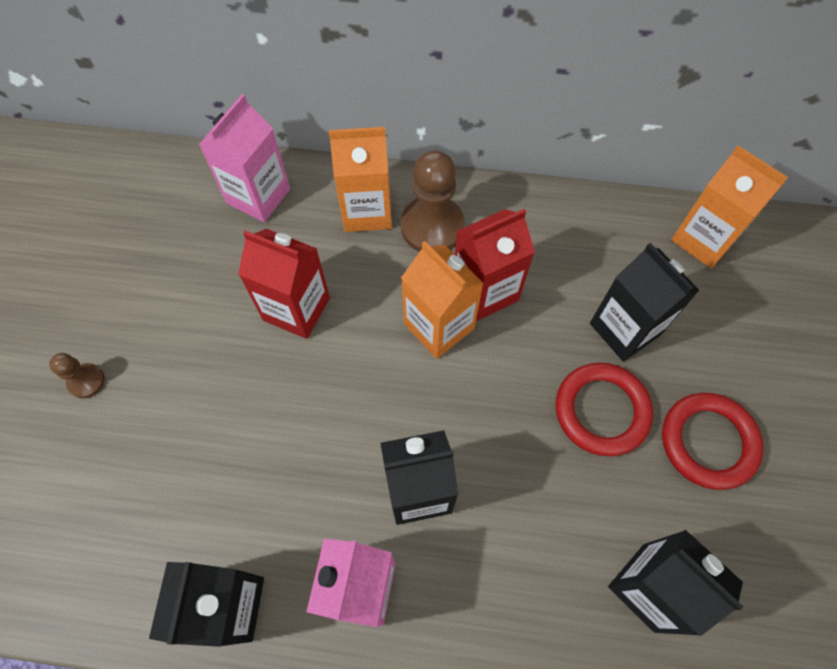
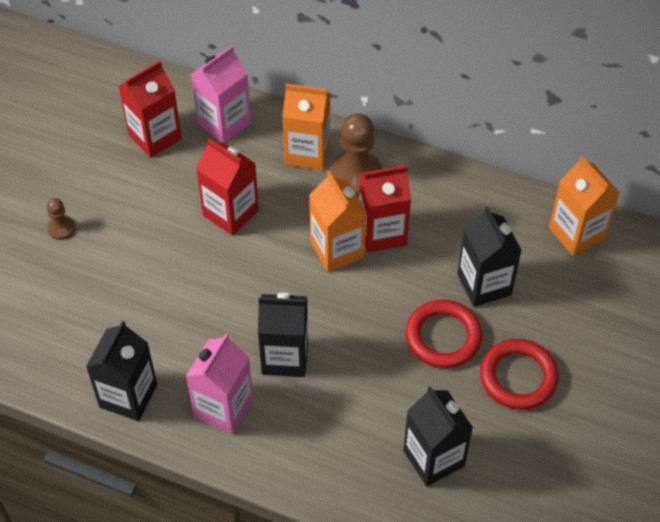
camera: 15 degrees right, 10 degrees down
none -> red carton [119,61,182,158]

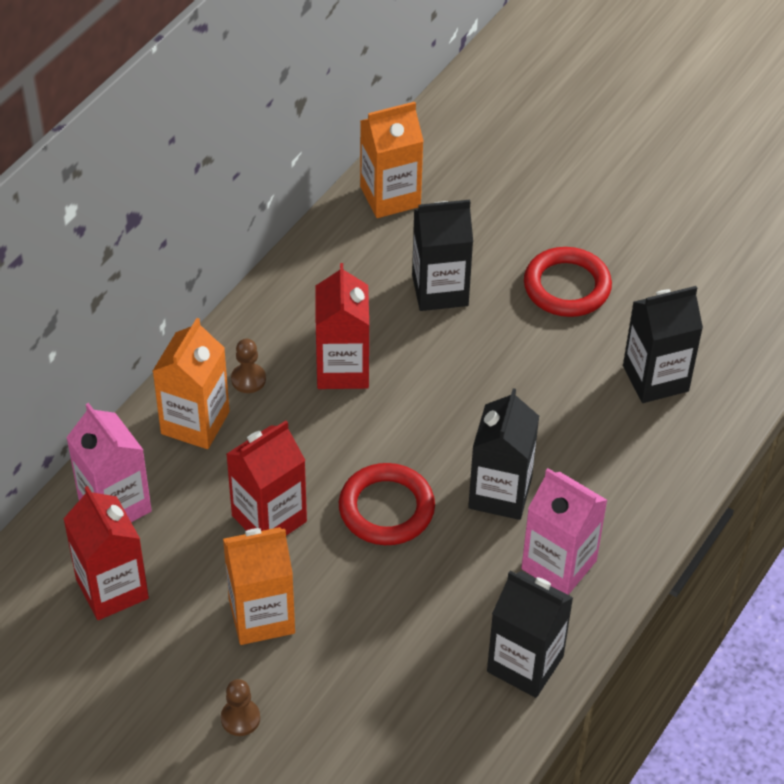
camera: 80 degrees left, 5 degrees down
orange carton [309,171,366,272] -> orange carton moved to [223,527,295,645]
brown pawn [330,113,383,197] -> brown pawn [231,339,266,393], size x0.51
red ring [405,300,482,368] -> red ring moved to [339,463,435,545]

